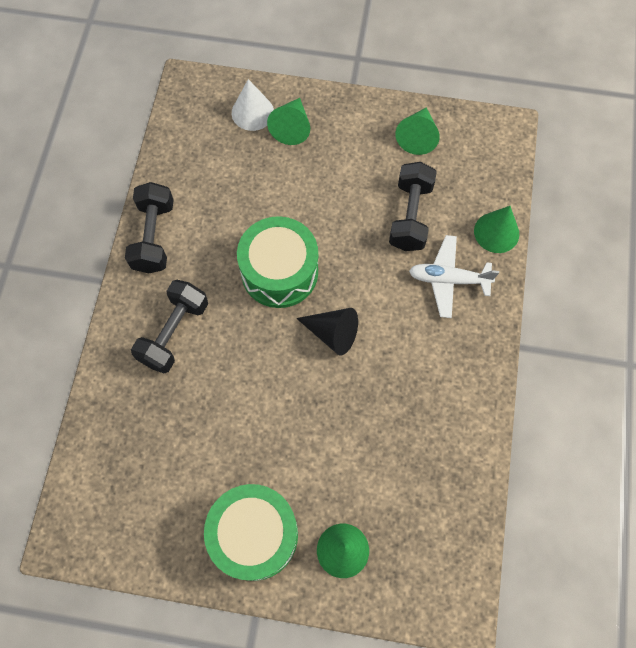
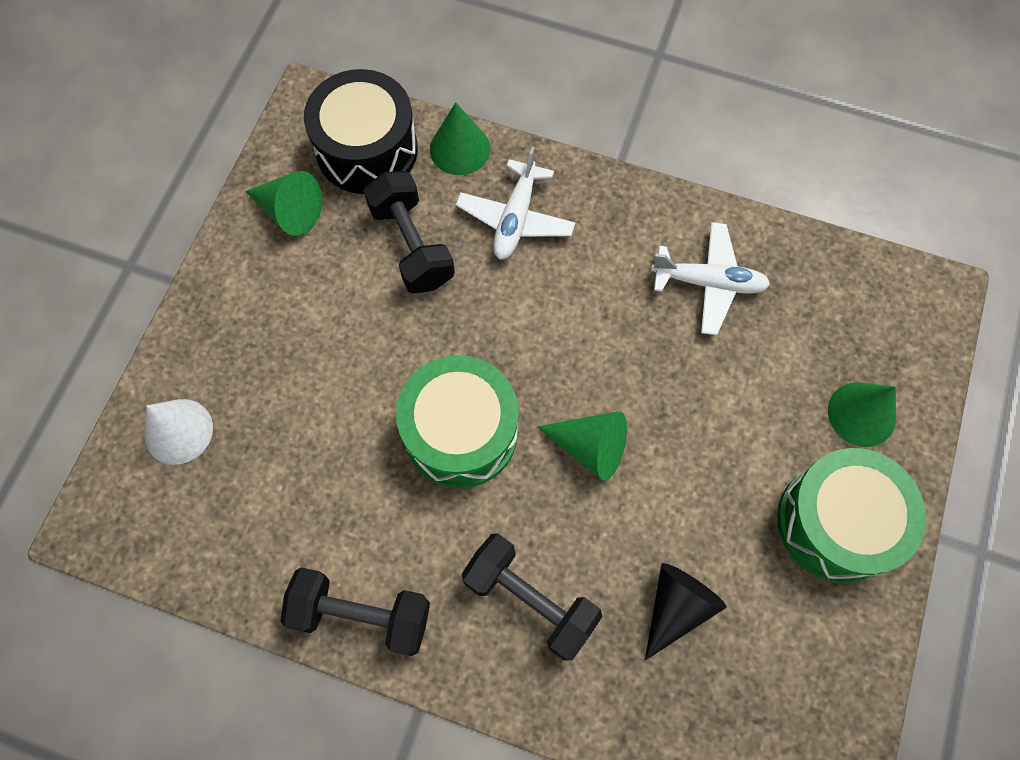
camera: 80 degrees left, 0 degrees up
green cone [267,98,310,145] -> green cone moved to [537,411,627,481]
black cone [296,308,358,355] -> black cone moved to [645,563,727,660]
black dumbbell [389,162,437,251] -> black dumbbell turned 45 degrees clockwise [364,171,455,293]
none -> black drum [304,69,418,194]
none -> white plane [651,222,770,335]

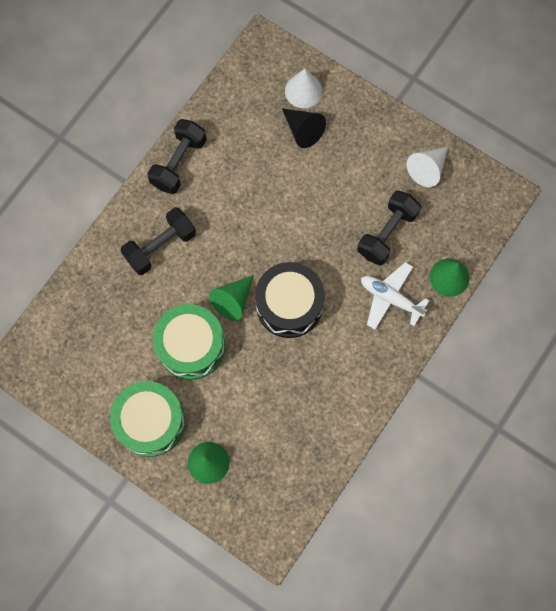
camera: 105 degrees right, 5 degrees up
green cone [245,171,322,236] -> white cone [407,147,448,187]
black drum [304,69,418,194] -> black drum moved to [255,262,324,338]
black dumbbell [364,171,455,293] -> black dumbbell turned 45 degrees counterclockwise [357,190,421,266]
green drum [396,355,519,488] -> green drum moved to [153,304,225,380]
black cone [645,563,727,660] -> black cone moved to [282,109,326,148]
white plane [651,222,770,335] -> none

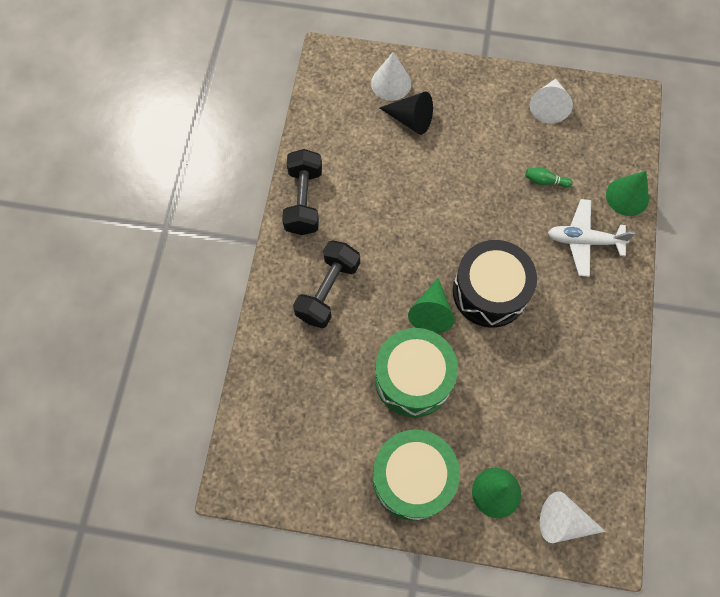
camera: 25 degrees left, 5 degrees down
black dumbbell [357,190,421,266] -> green bowling pin [525,167,573,188]
none -> white cone [540,491,606,543]

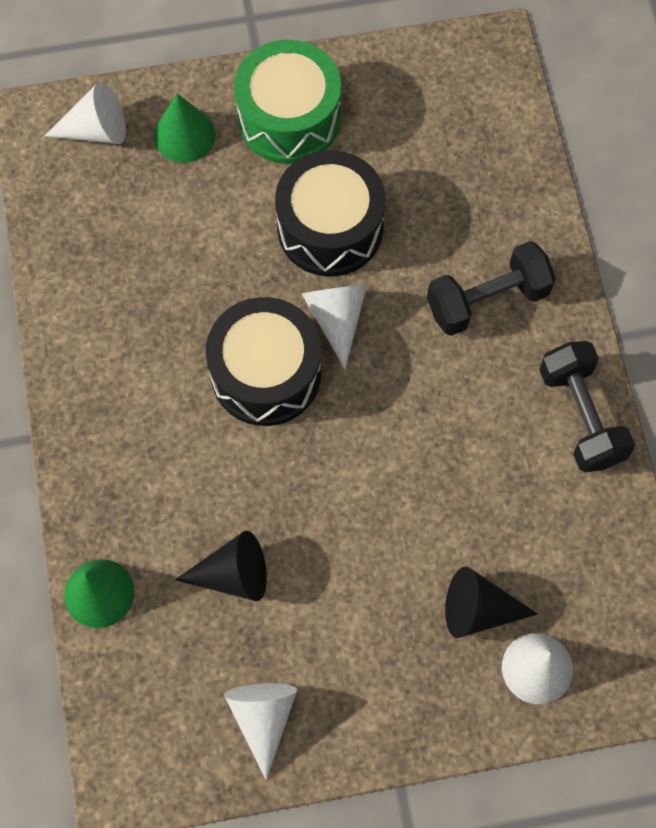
camera: 160 degrees right, 0 degrees up
black dumbbell [293,240,360,328] -> black dumbbell turned 60 degrees clockwise [427,241,556,336]
green drum [375,328,458,417] -> black drum [275,150,386,276]
green cone [408,278,455,333] -> white cone [302,285,367,369]
green bowling pin [525,167,573,188] -> black cone [175,531,267,601]
white plane [548,199,635,277] -> none

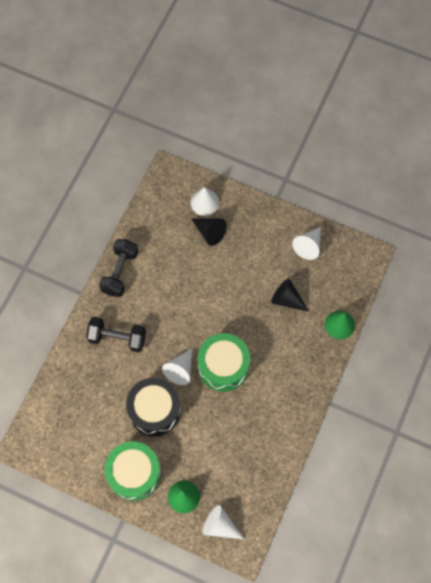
camera: 145 degrees left, 0 degrees up
black drum [206,297,321,426] -> green drum [198,333,250,392]

